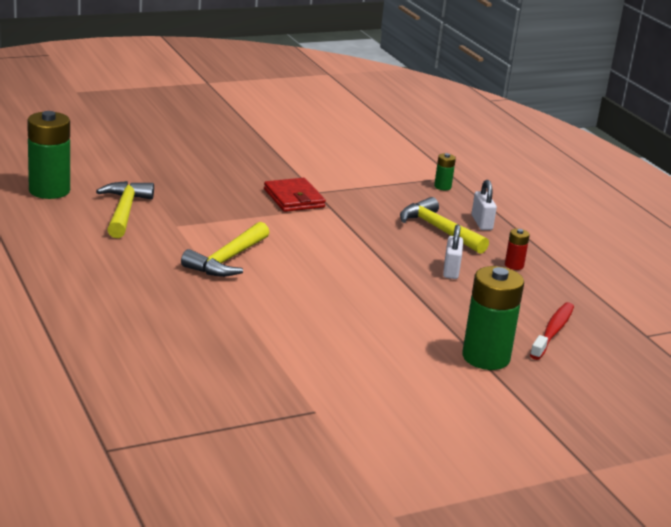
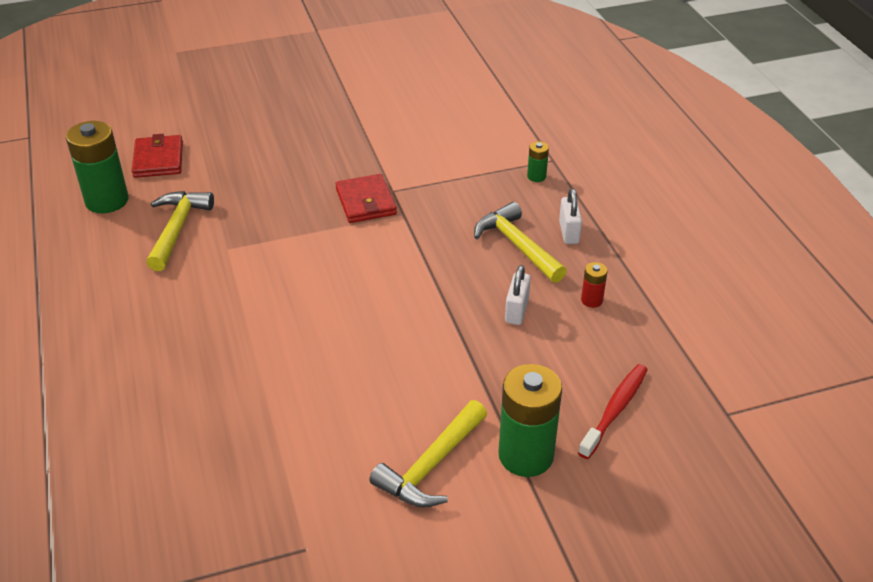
camera: 10 degrees right, 15 degrees up
yellow hammer [181,222,270,277] -> yellow hammer moved to [369,400,487,508]
none -> red wallet [132,134,183,178]

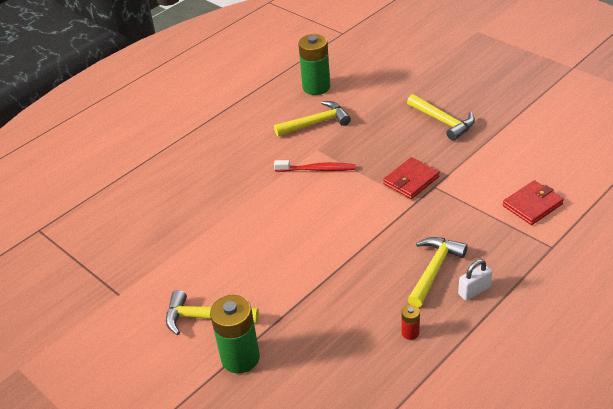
camera: 65 degrees right, 0 degrees up
red wallet [132,134,183,178] -> red wallet moved to [503,180,564,225]
white padlock [505,265,531,325] -> none
green battery [527,141,549,182] -> none
red toothbrush [578,364,648,459] -> red toothbrush moved to [274,160,355,172]
none -> yellow hammer [407,94,475,141]

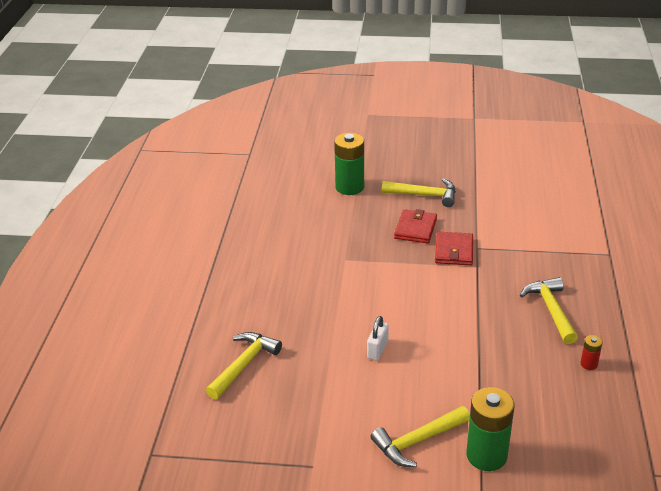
camera: 40 degrees left, 5 degrees down
yellow hammer [274,101,351,137] -> yellow hammer moved to [206,332,282,400]
red toothbrush [274,160,355,172] -> none
green battery [298,34,330,95] -> green battery moved to [334,133,364,195]
white padlock [458,259,492,300] -> white padlock moved to [367,316,389,361]
red wallet [503,180,564,225] -> red wallet moved to [394,209,437,244]

